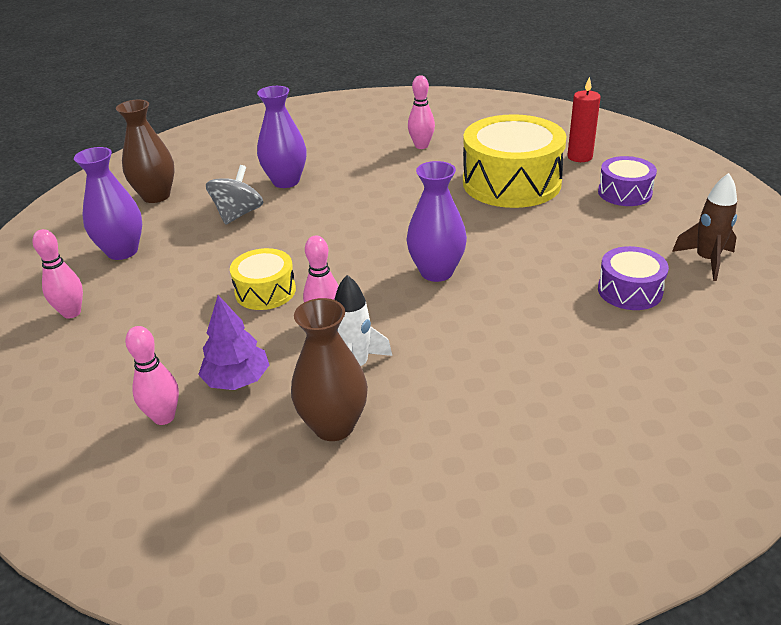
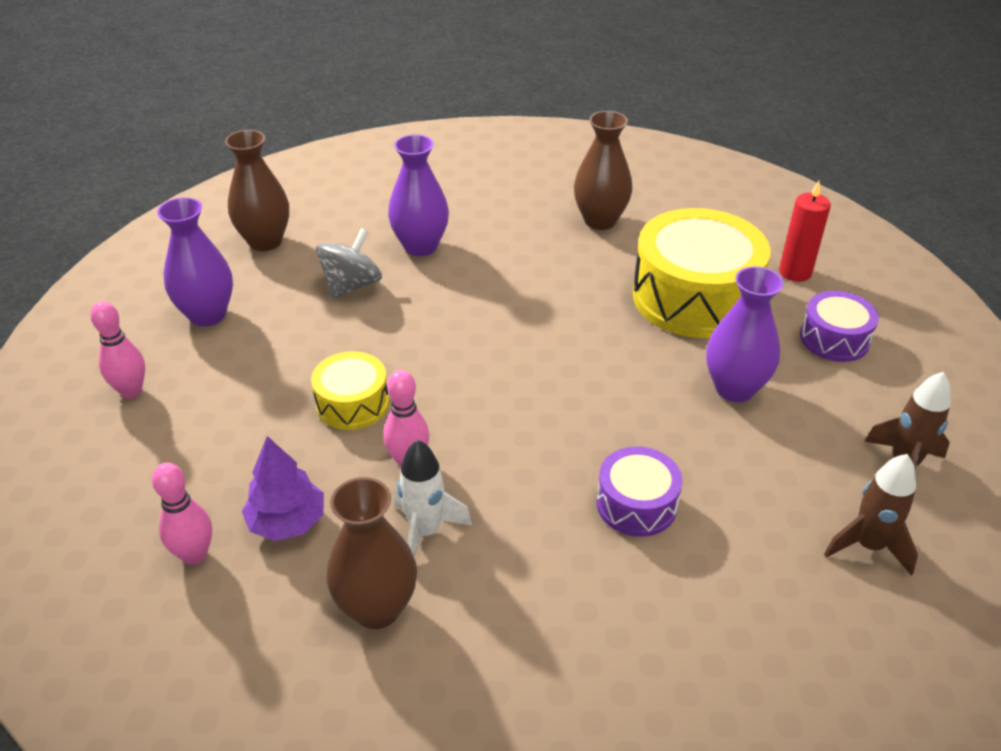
camera: 10 degrees right, 5 degrees up
purple vase [407,161,467,282] -> purple vase moved to [706,266,784,402]
pink bowling pin [408,75,435,149] -> brown vase [574,111,633,230]
purple drum [598,246,669,310] -> purple drum moved to [597,446,683,537]
none -> brown rocket [824,454,918,576]

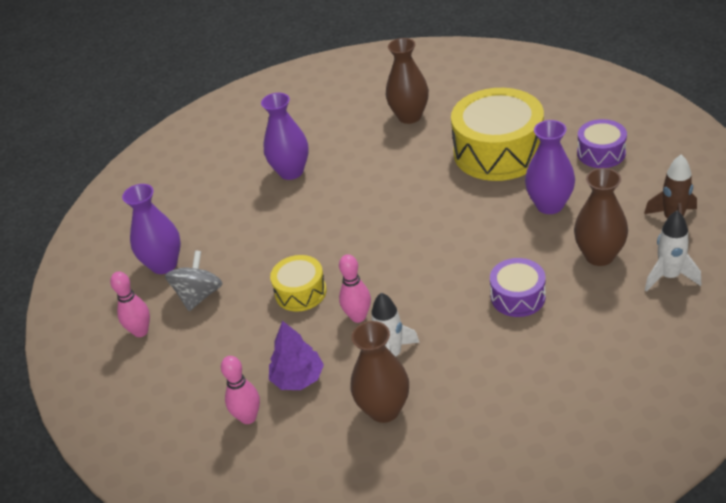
camera: 10 degrees left, 0 degrees up
brown vase [225,130,289,251] -> brown vase moved to [574,168,628,266]
grey spinning top [316,228,382,299] -> grey spinning top moved to [165,250,223,311]
red candle [779,181,831,282] -> none
brown rocket [824,454,918,576] -> white rocket [645,210,701,292]

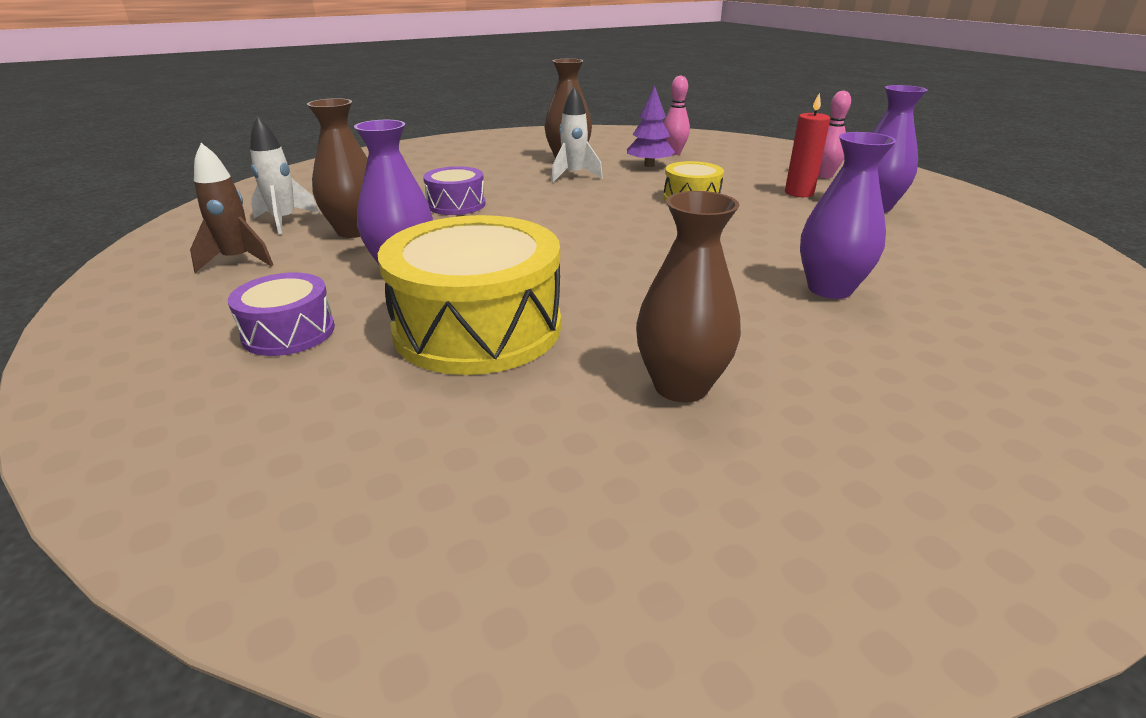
camera: 160 degrees right, 10 degrees down
grey spinning top [165,250,223,311] -> red candle [785,92,831,197]
pink bowling pin [339,254,371,323] -> none

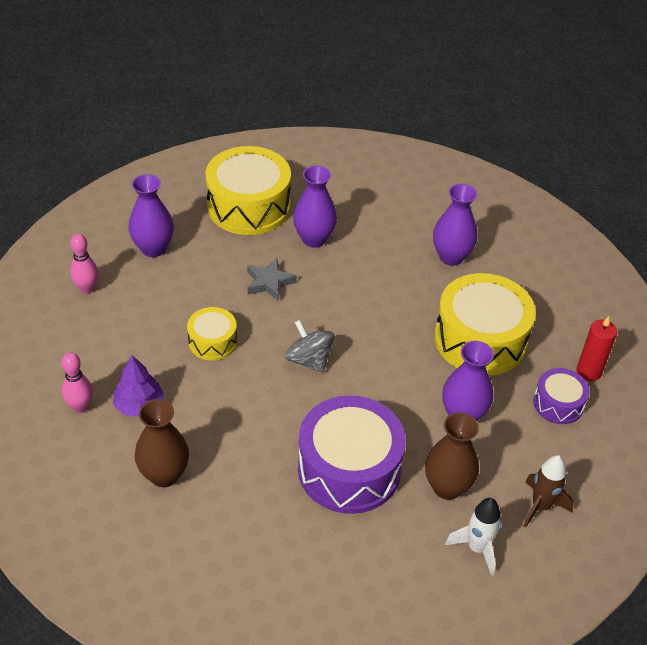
camera: 130 degrees left, 15 degrees up
purple drum [423,166,485,215] -> purple drum [298,395,406,514], size x1.93
white rocket [551,87,603,182] -> none
brown vase [636,191,741,403] -> purple vase [433,184,477,266]
red candle [785,92,831,197] -> red candle moved to [577,316,617,381]
none -> yellow drum [205,146,291,235]
none -> grey star [247,258,297,301]
none -> grey spinning top [285,320,335,373]

